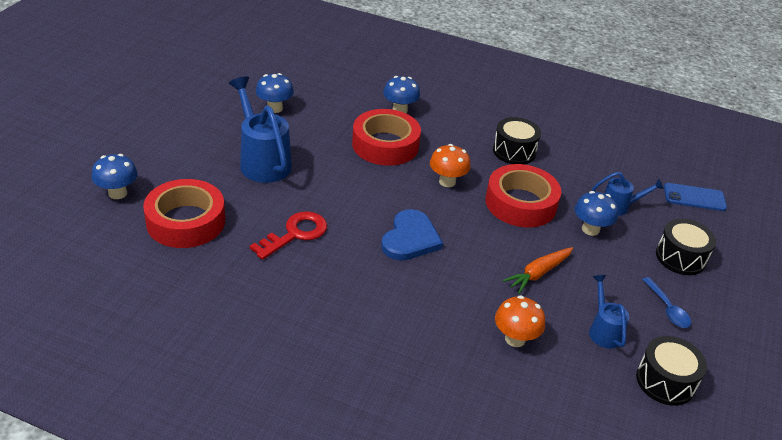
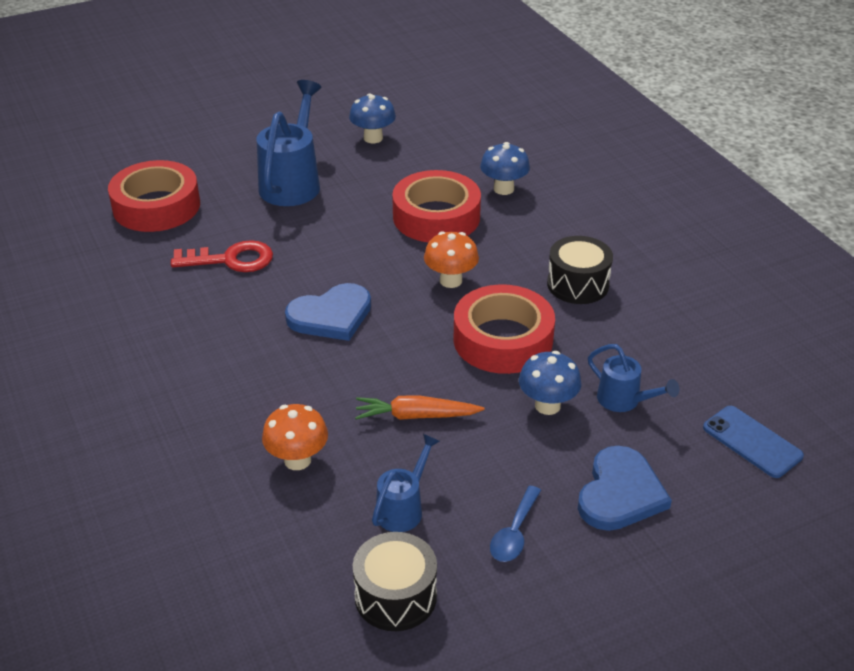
camera: 45 degrees right, 0 degrees up
blue mushroom [92,154,138,199] -> none
black drum [656,219,716,275] -> blue heart [578,446,672,531]

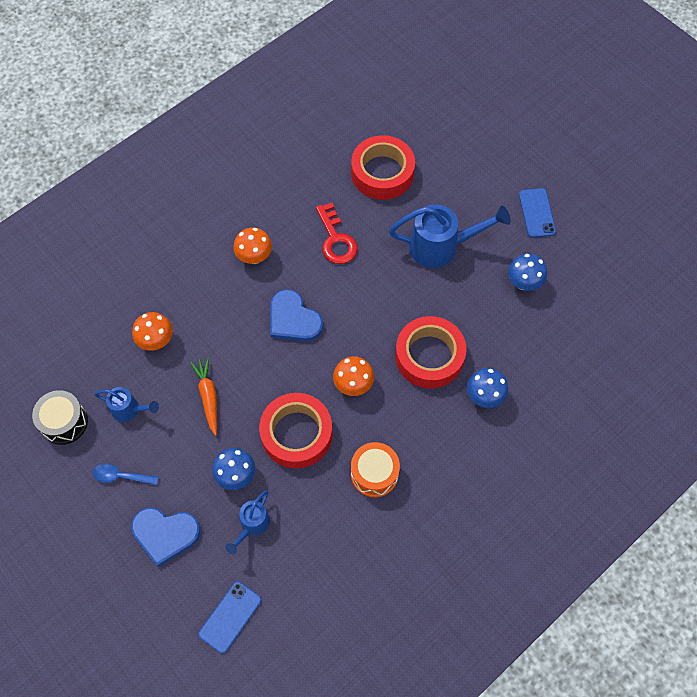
camera: 75 degrees right, 25 degrees up
black drum [547,236,613,304] -> orange drum [351,442,400,498]
none -> orange mushroom [233,227,272,264]
none -> blue phone [519,188,556,238]

